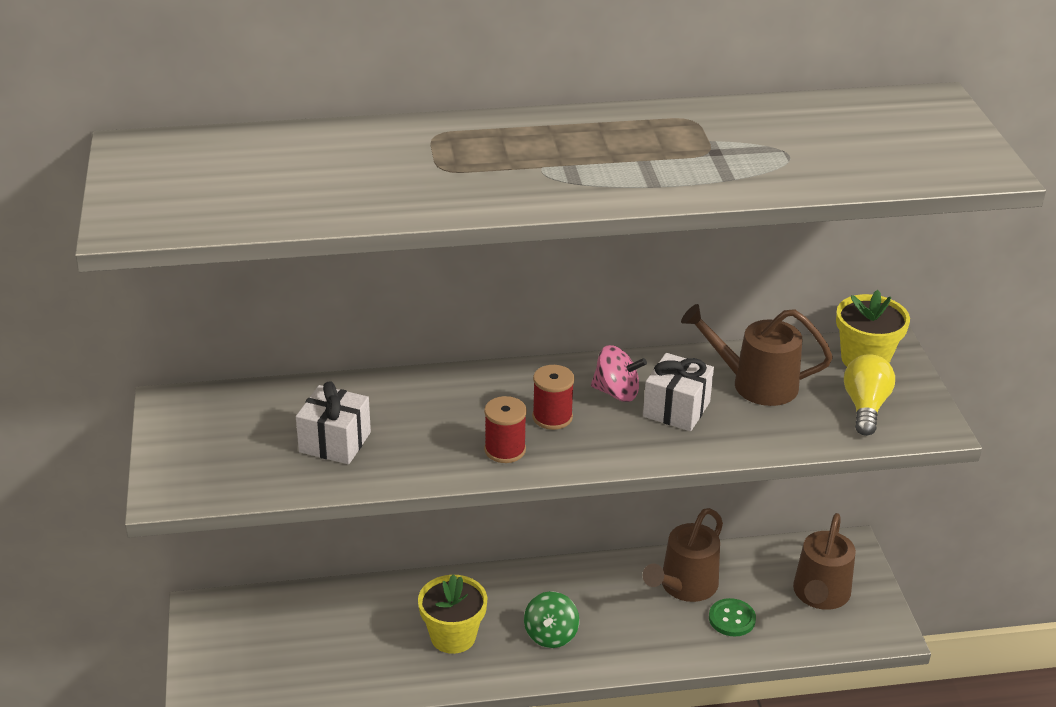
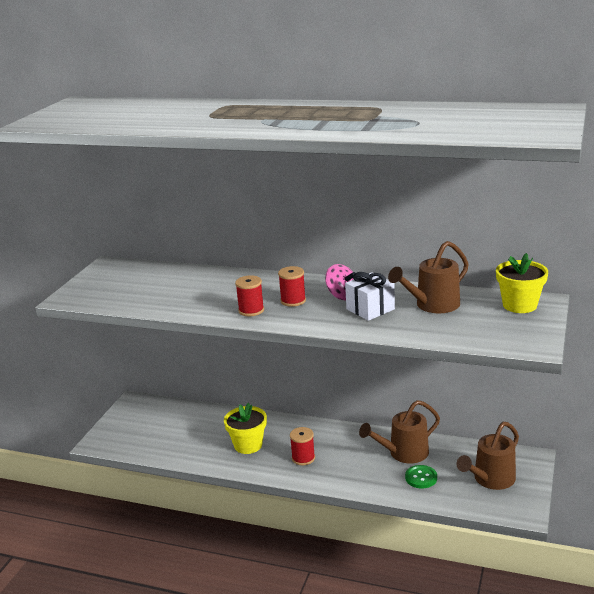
camera: 30 degrees right, 10 degrees down
white gift [296,381,371,464] -> none
green spinning top [524,591,579,648] -> red spool [290,427,315,465]
brown watering can [681,304,833,406] -> brown watering can turned 75 degrees counterclockwise [388,241,469,313]
yellow light bulb [844,354,895,436] -> none

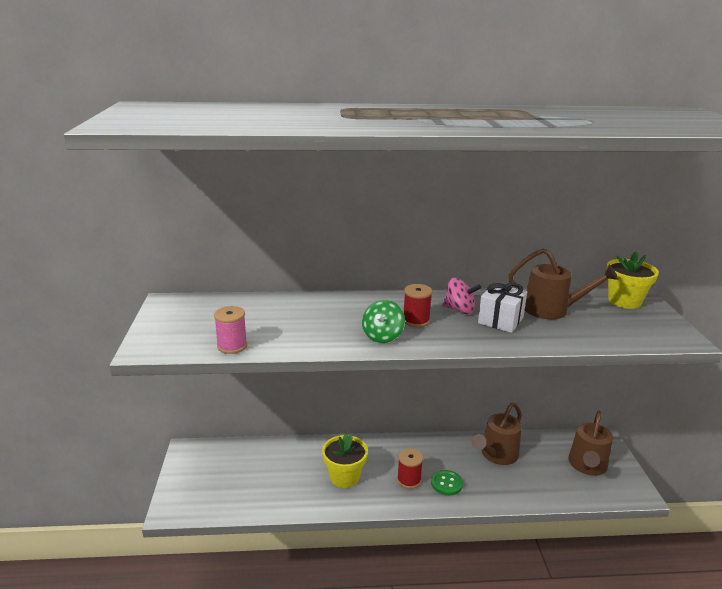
camera: 25 degrees left, 0 degrees up
red spool [235,275,264,316] -> green spinning top [362,300,405,343]
brown watering can [388,241,469,313] -> brown watering can turned 105 degrees counterclockwise [509,248,618,319]
green button [405,465,437,488] -> green button moved to [431,470,463,496]
none -> pink spool [214,306,247,354]

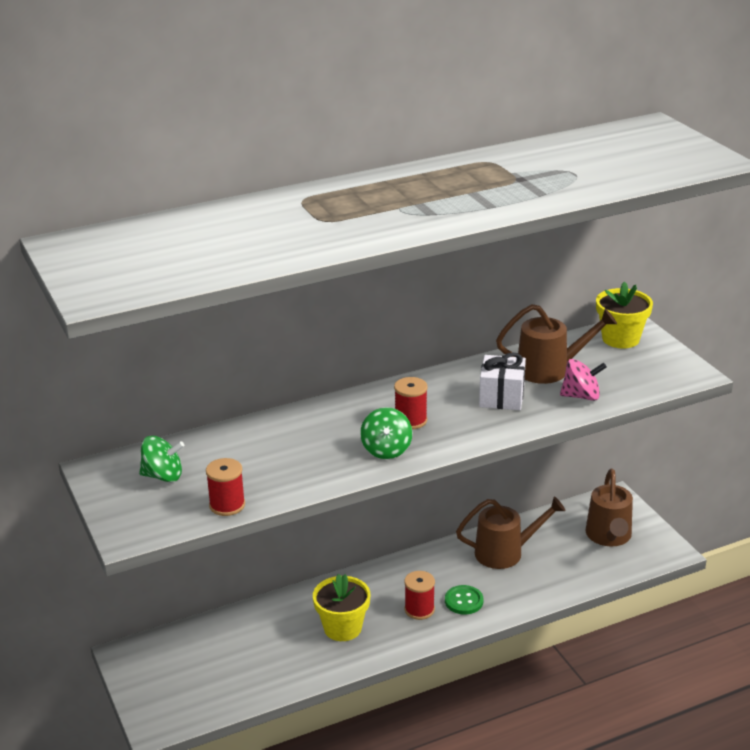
camera: 20 degrees left, 5 degrees up
pink spool [214,306,247,354] -> red spool [206,458,245,516]
pink spinning top [442,277,481,314] -> pink spinning top moved to [560,359,607,401]
brown watering can [472,403,522,465] -> brown watering can turned 120 degrees counterclockwise [456,497,565,569]
none -> green spinning top [139,436,184,482]

